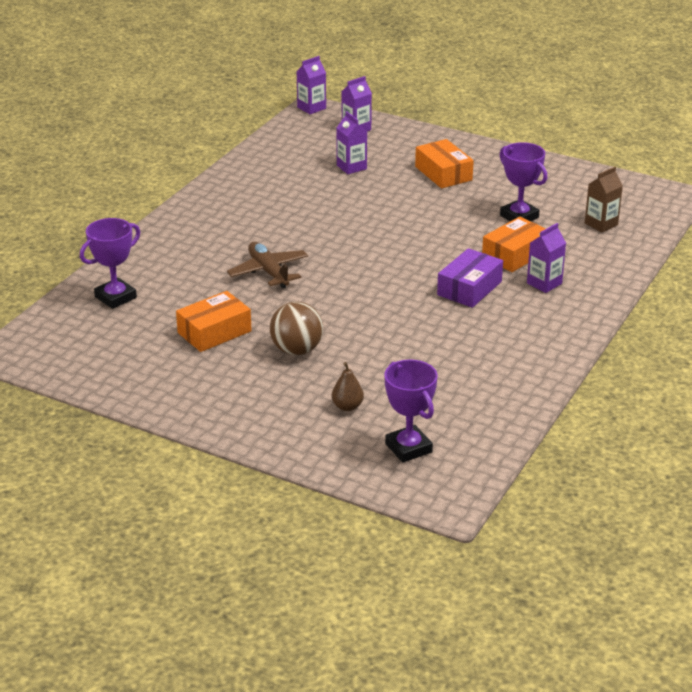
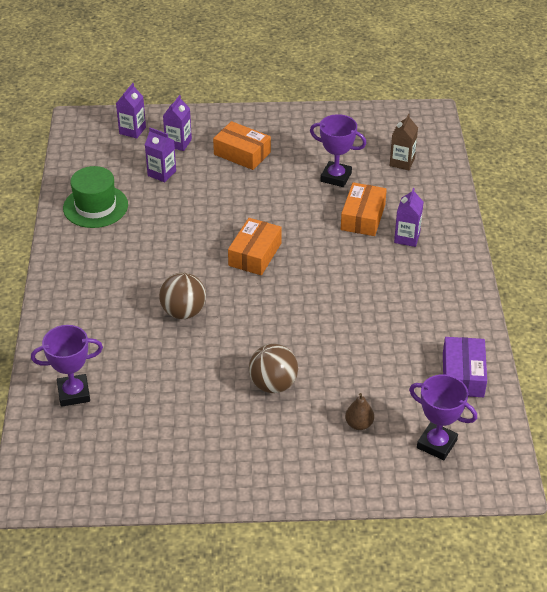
camera: 30 degrees left, 10 degrees up
purple trophy [80,218,140,309] -> purple trophy turned 60 degrees clockwise [31,325,103,407]
orange box [176,291,252,352] -> orange box moved to [228,218,282,275]
brown plane [227,242,308,289] -> brown ball [159,273,206,319]
purple carton [296,56,326,114] -> purple carton moved to [163,95,192,151]
purple box [437,248,503,308] -> purple box moved to [443,337,487,397]
none -> green hat [63,166,128,228]

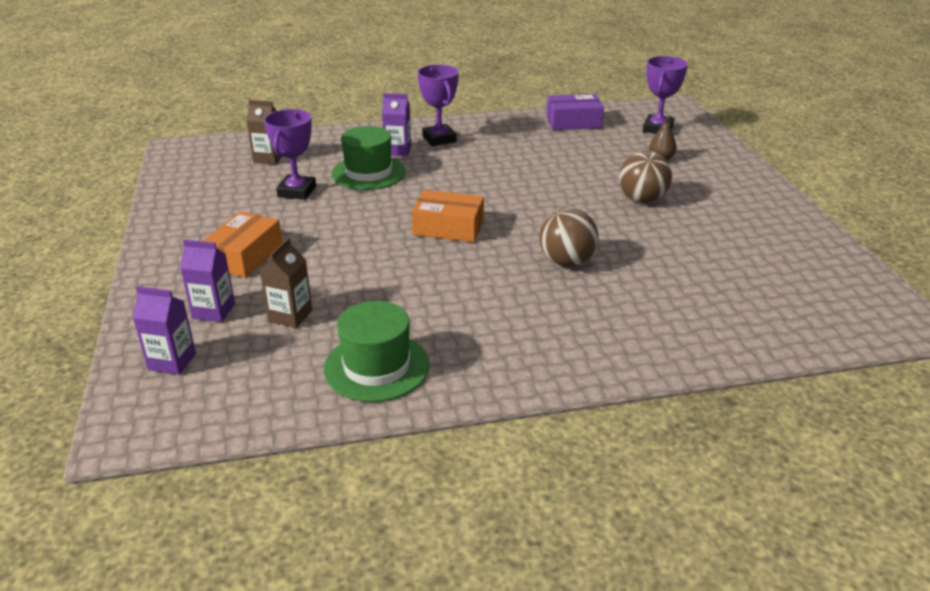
camera: 100 degrees left, 10 degrees down
purple trophy [31,325,103,407] -> purple trophy moved to [418,65,459,146]
purple carton [145,127,176,182] -> brown carton [260,238,312,328]
orange box [341,182,387,236] -> green hat [332,126,406,190]

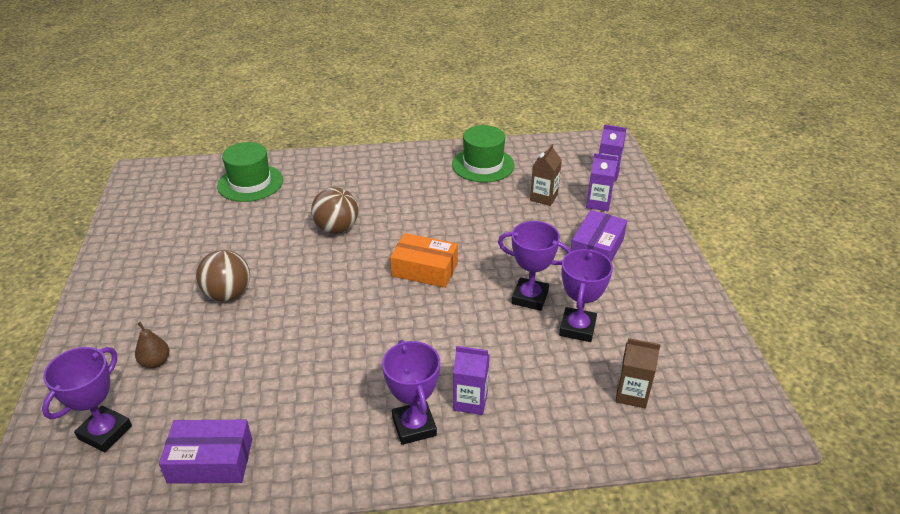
camera: 175 degrees left, 5 degrees up
orange box [203,212,283,278] -> purple box [571,210,627,262]
green hat [332,126,406,190] -> green hat moved to [217,142,283,202]
none -> purple trophy [498,221,572,311]

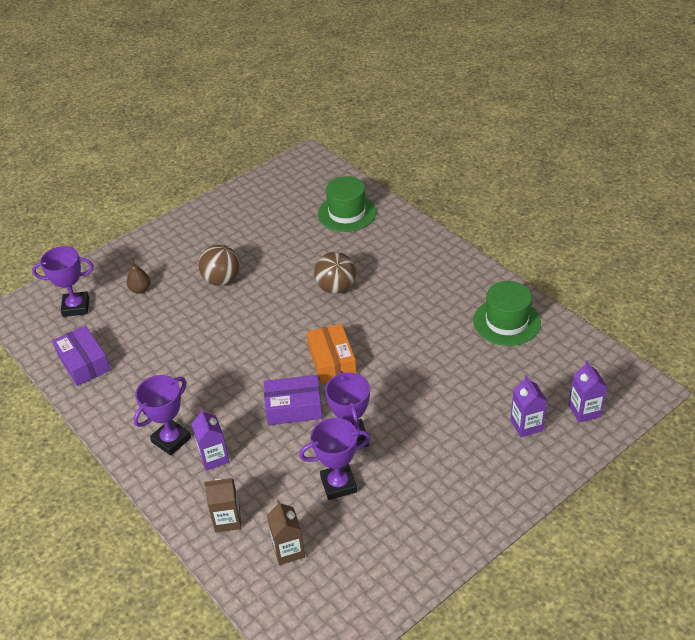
camera: 60 degrees right, 5 degrees up
brown carton [530,144,562,206] -> brown carton moved to [204,478,241,533]
purple box [571,210,627,262] -> purple box moved to [264,375,322,425]

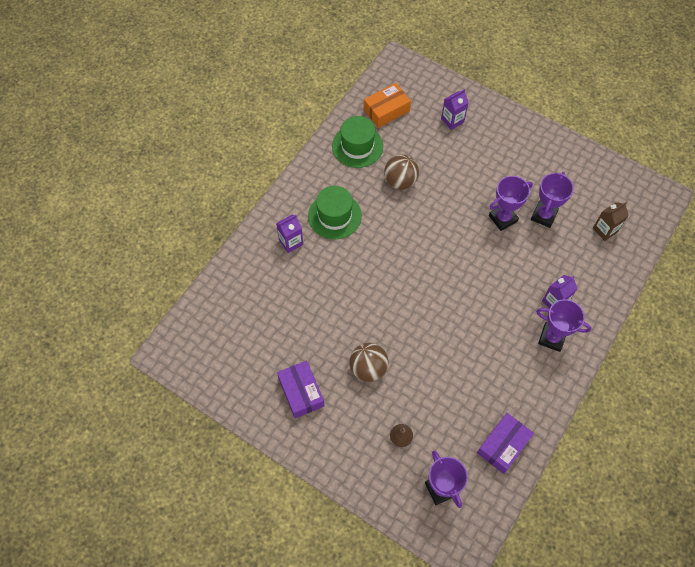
camera: 110 degrees left, 20 degrees up
brown carton [204,478,241,533] -> none
purple box [264,375,322,425] -> purple box moved to [277,360,324,418]
purple trophy [299,418,370,500] -> purple trophy turned 60 degrees clockwise [531,172,574,228]
orange box [307,324,357,383] -> orange box moved to [364,83,411,128]
brown ball [314,252,356,294] -> brown ball moved to [384,155,419,190]
green hat [318,176,376,232] -> green hat moved to [308,186,362,239]
purple carton [569,361,607,423] -> purple carton moved to [276,215,303,253]

